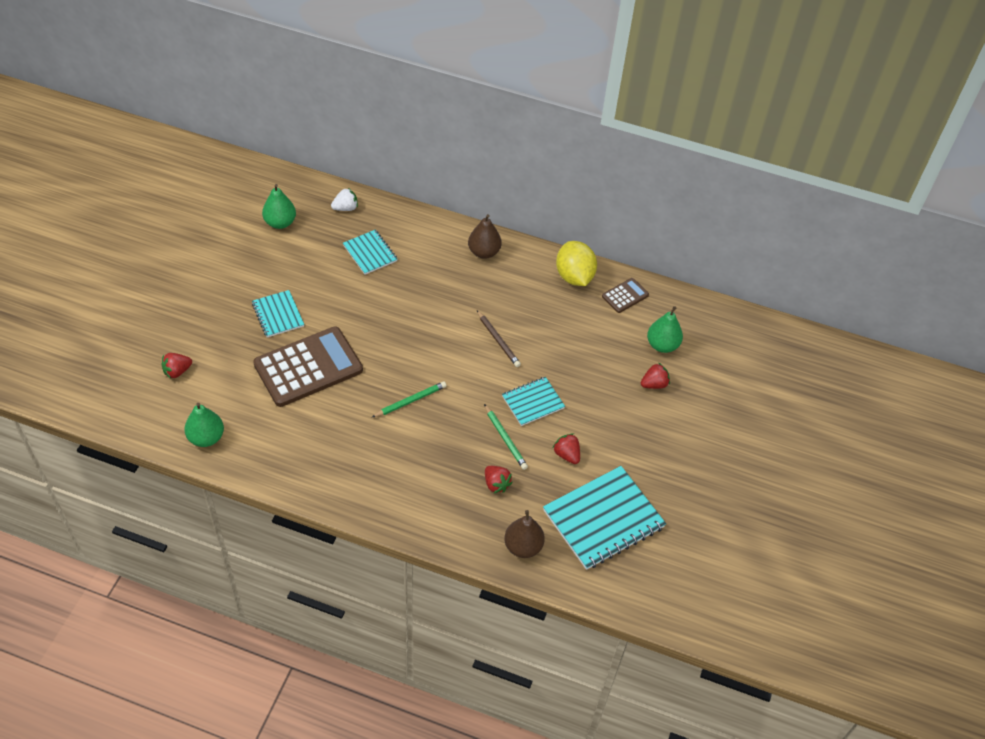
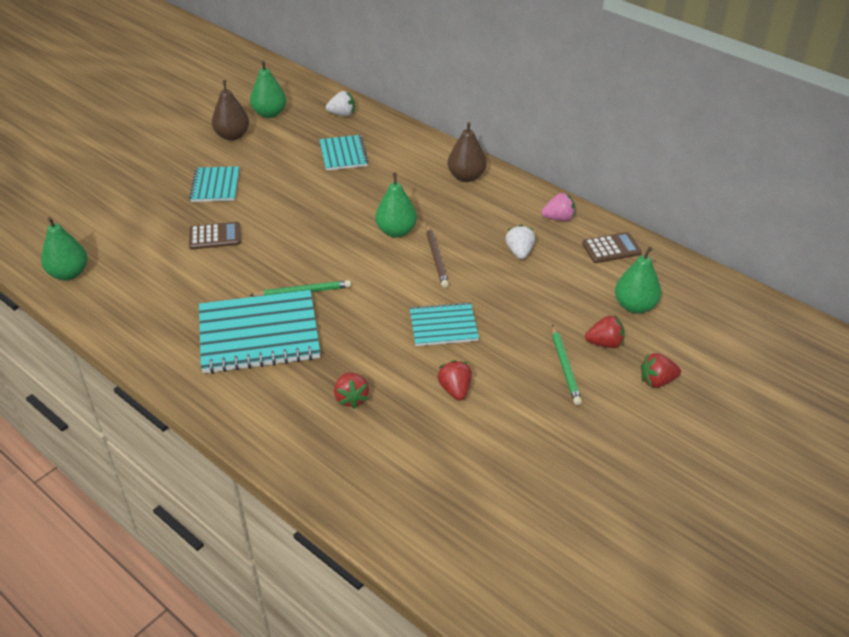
camera: 25 degrees right, 10 degrees down
red strawberry [162,353,192,379] -> red strawberry moved to [640,353,681,388]
brown calculator [253,326,363,407] -> brown calculator [189,222,241,250], size x0.47
green pencil [484,404,528,470] -> green pencil moved to [552,324,582,405]
brown pear [504,510,545,558] -> brown pear moved to [212,80,249,141]
turquoise notebook [543,466,666,570] -> turquoise notebook moved to [199,290,321,374]
yellow lemon [556,241,597,286] -> pink strawberry [541,193,575,221]
none -> green pear [375,173,417,238]
none -> white strawberry [505,225,535,259]

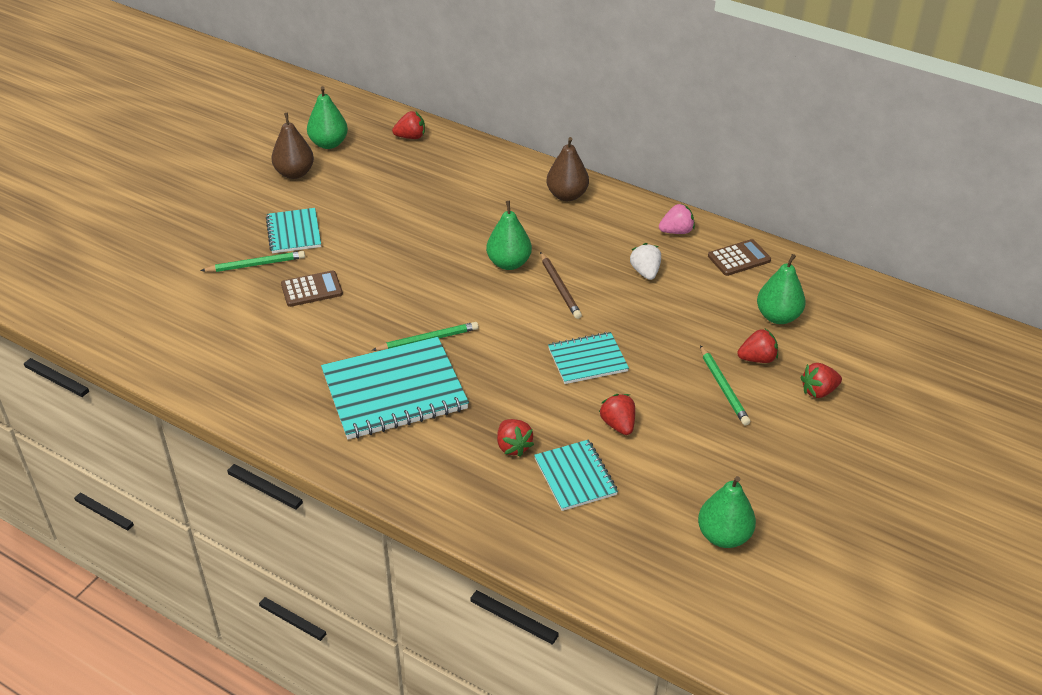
camera: 10 degrees left, 0 degrees up
green pear [41,217,88,280] -> green pear moved to [698,476,756,548]
turquoise notebook [319,135,369,171] -> turquoise notebook moved to [534,440,618,511]
white strawberry [326,91,355,116] -> red strawberry [392,111,425,139]
none -> green pencil [200,251,305,272]

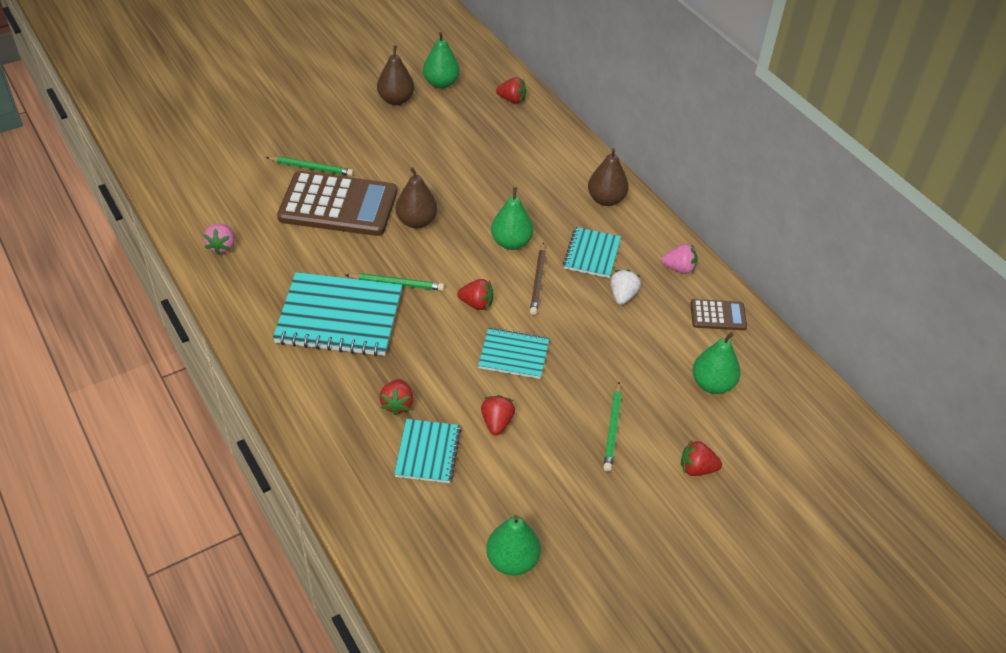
camera: 25 degrees right, 5 degrees up
turquoise notebook [266,208,321,253] -> turquoise notebook moved to [563,227,621,278]
brown calculator [281,270,343,307] -> brown calculator [277,171,397,236], size x2.15
red strawberry [737,329,778,363] -> red strawberry moved to [457,279,494,310]
none -> pink strawberry [203,224,234,255]
none -> brown pear [396,167,437,229]

